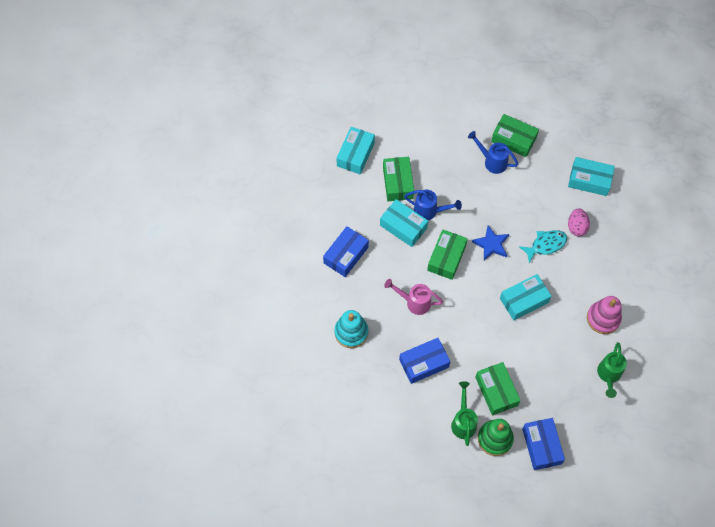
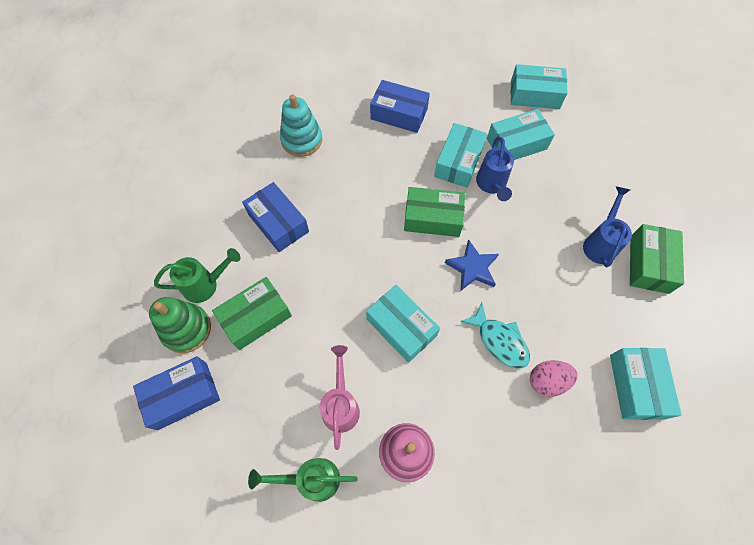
camera: 75 degrees right, 0 degrees up
green box [383,157,414,201] -> turquoise box [487,109,555,160]
pink watering can [384,279,443,315] -> pink watering can moved to [320,345,360,450]

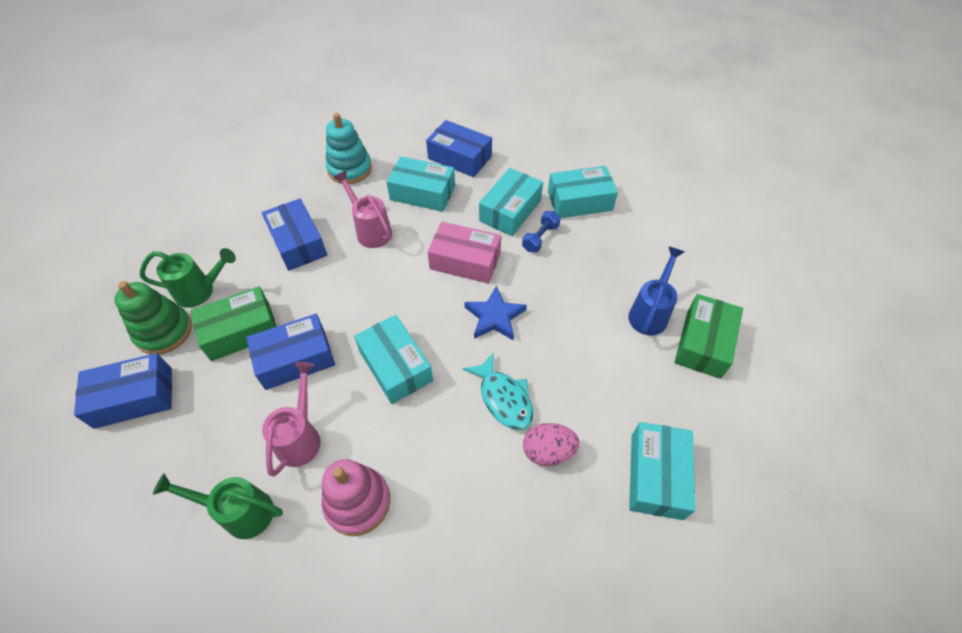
camera: 10 degrees right, 10 degrees down
green box [404,187,465,237] -> pink box [428,222,501,283]
blue watering can [476,137,514,201] -> blue dumbbell [522,211,561,252]
turquoise box [510,64,568,109] -> turquoise box moved to [386,157,455,212]
none -> blue box [246,314,335,390]
none -> pink watering can [333,171,392,248]

